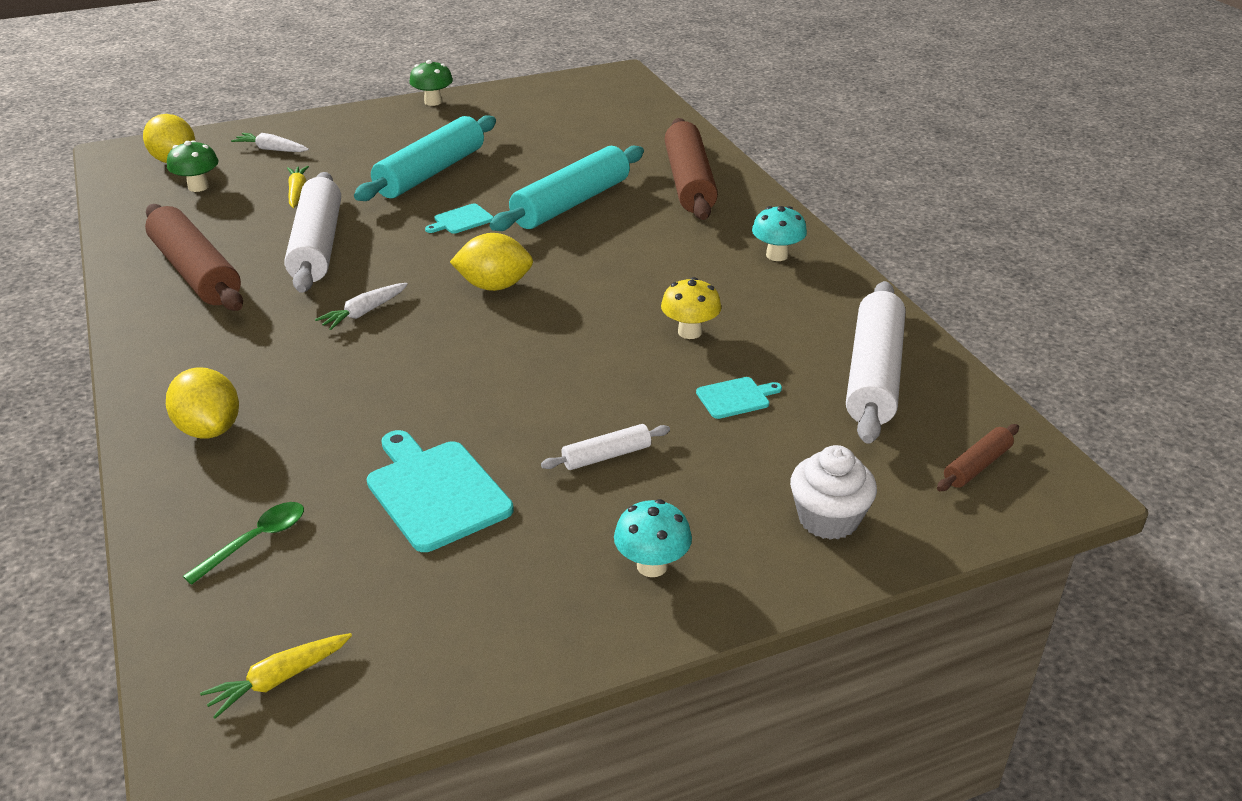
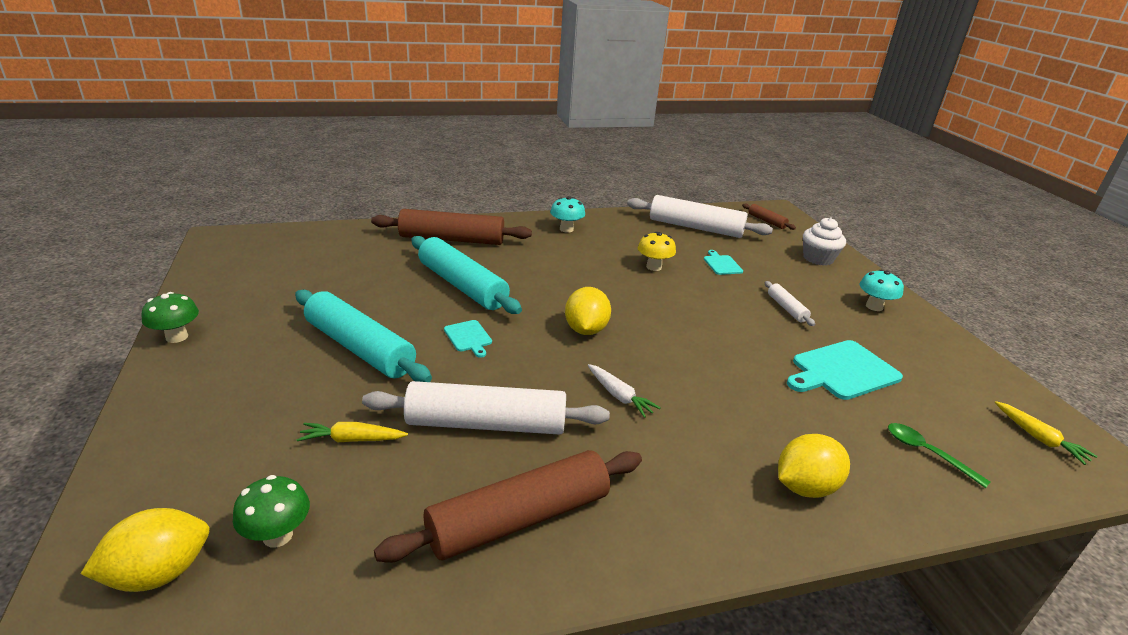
camera: 85 degrees left, 5 degrees down
white carrot [231,133,309,152] -> none

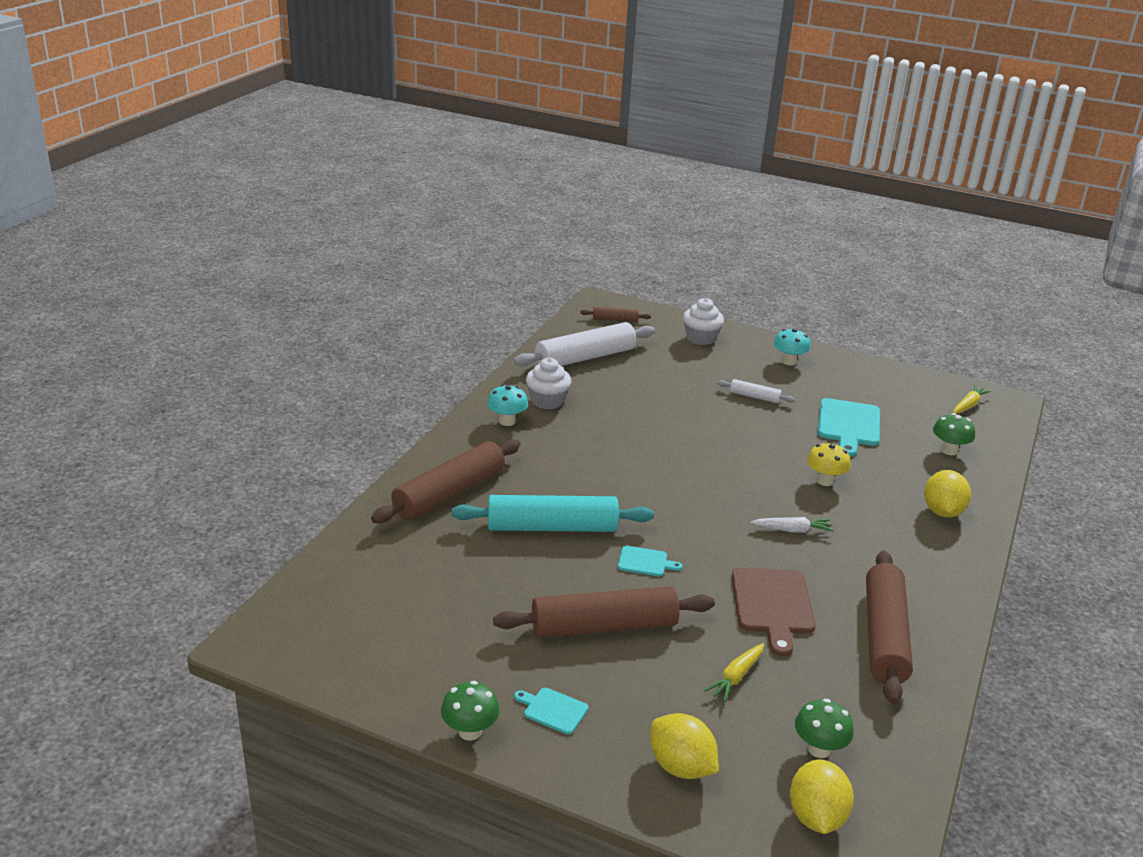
camera: 50 degrees left, 0 degrees up
turquoise rolling pin [295,290,432,382] -> brown rolling pin [493,586,715,638]
white rolling pin [362,381,610,435] -> brown cutting board [731,568,816,657]
yellow lemon [565,287,611,335] -> yellow lemon moved to [650,713,719,779]
yellow mushroom [638,232,676,271] -> yellow mushroom moved to [807,442,851,486]
turquoise cutting board [704,250,743,275] -> turquoise cutting board moved to [514,688,589,735]
green spoon [888,423,990,488] -> green mushroom [933,413,975,455]
yellow carrot [995,401,1098,465] -> yellow carrot turned 60 degrees counterclockwise [953,385,991,414]
none -> white cupcake [526,358,572,410]

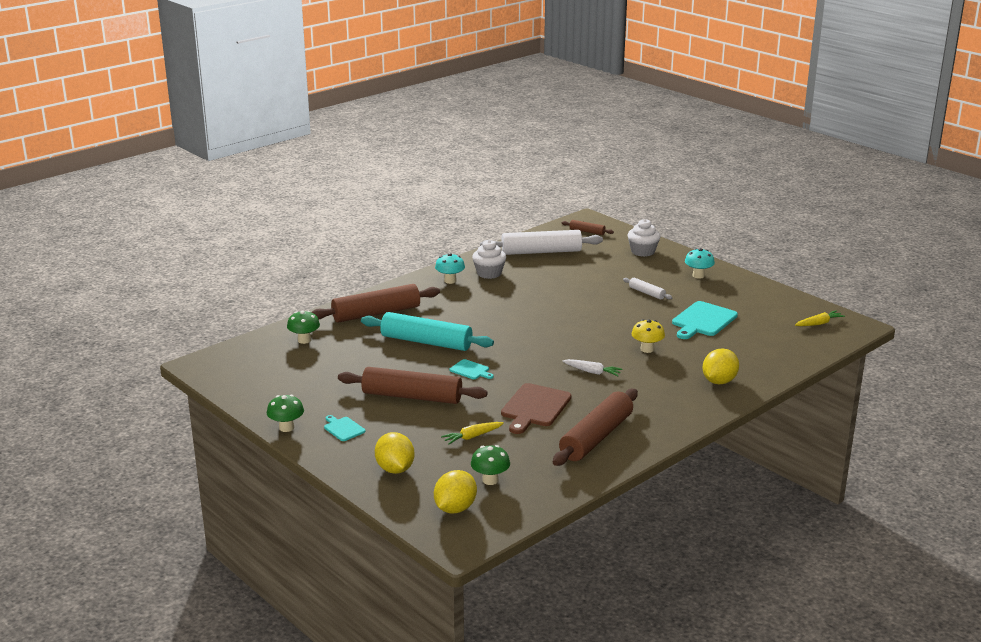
camera: 25 degrees right, 5 degrees down
green mushroom [933,413,975,455] -> green mushroom moved to [287,310,320,344]

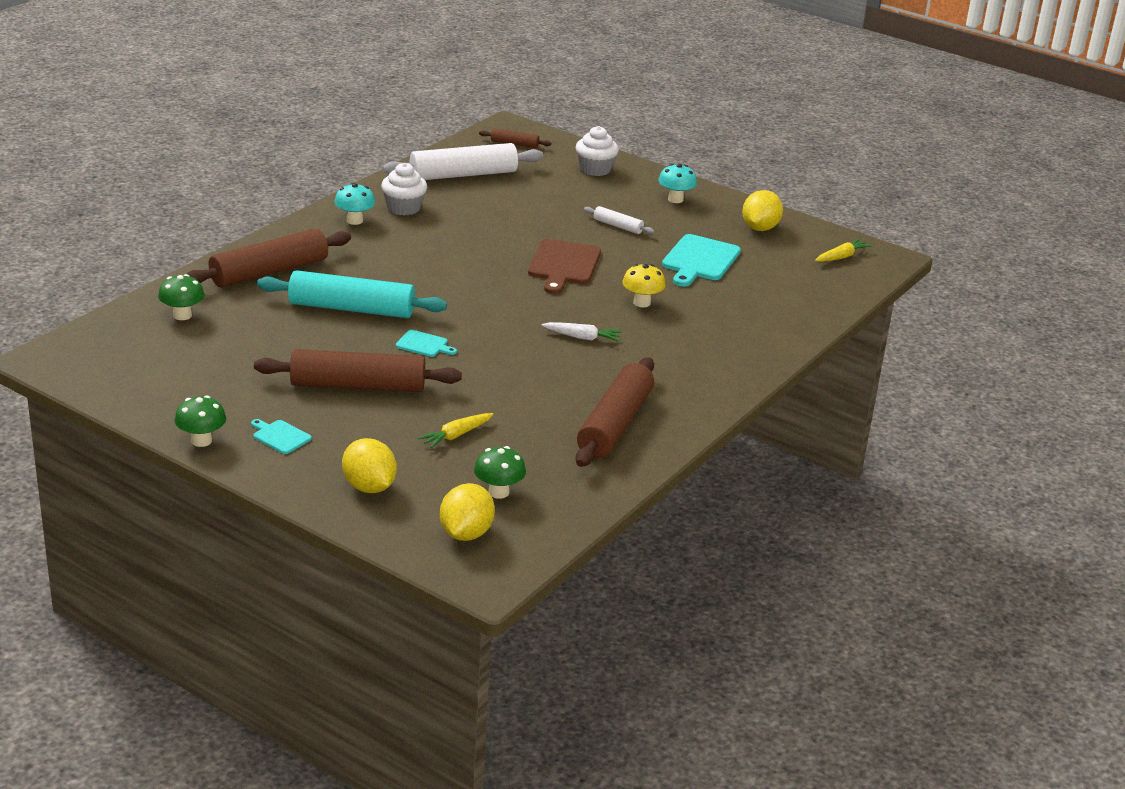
camera: 15 degrees left, 5 degrees up
brown cutting board [501,383,572,434] -> brown cutting board moved to [528,239,601,294]
yellow lemon [702,348,739,384] -> yellow lemon moved to [742,190,783,231]

